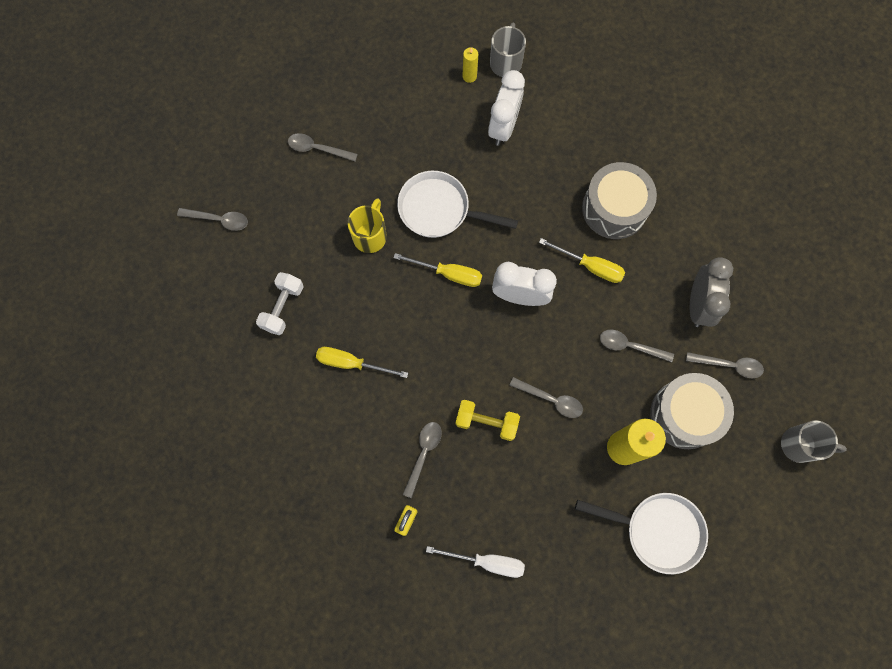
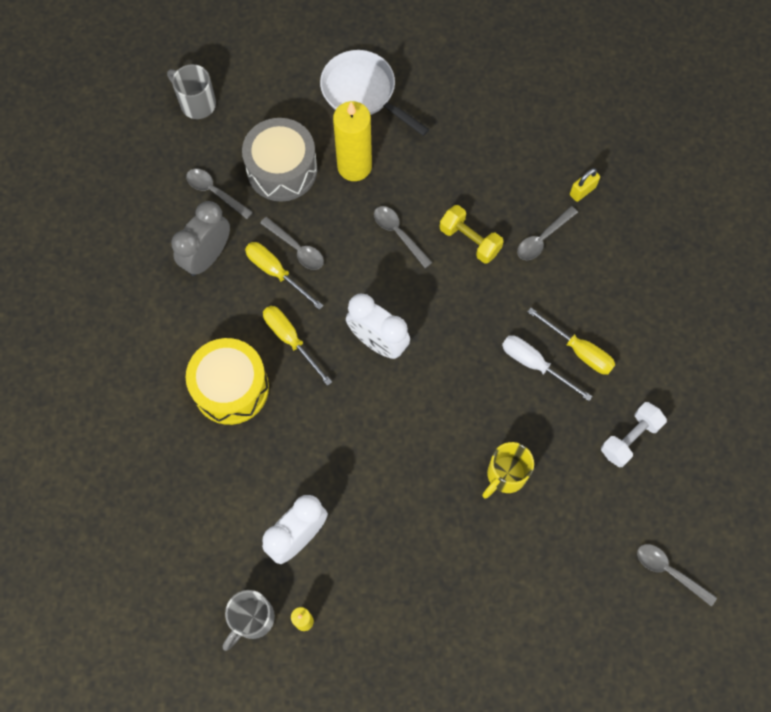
camera: 155 degrees left, 5 degrees down
grey spoon [288,133,358,161] -> none
yellow screwdriver [393,253,482,287] -> yellow screwdriver moved to [245,242,323,310]
white pan [397,171,518,238] -> none
white screwdriver [426,546,525,578] -> white screwdriver moved to [502,335,592,401]
grey drum [582,162,657,239] -> yellow drum [186,338,269,425]

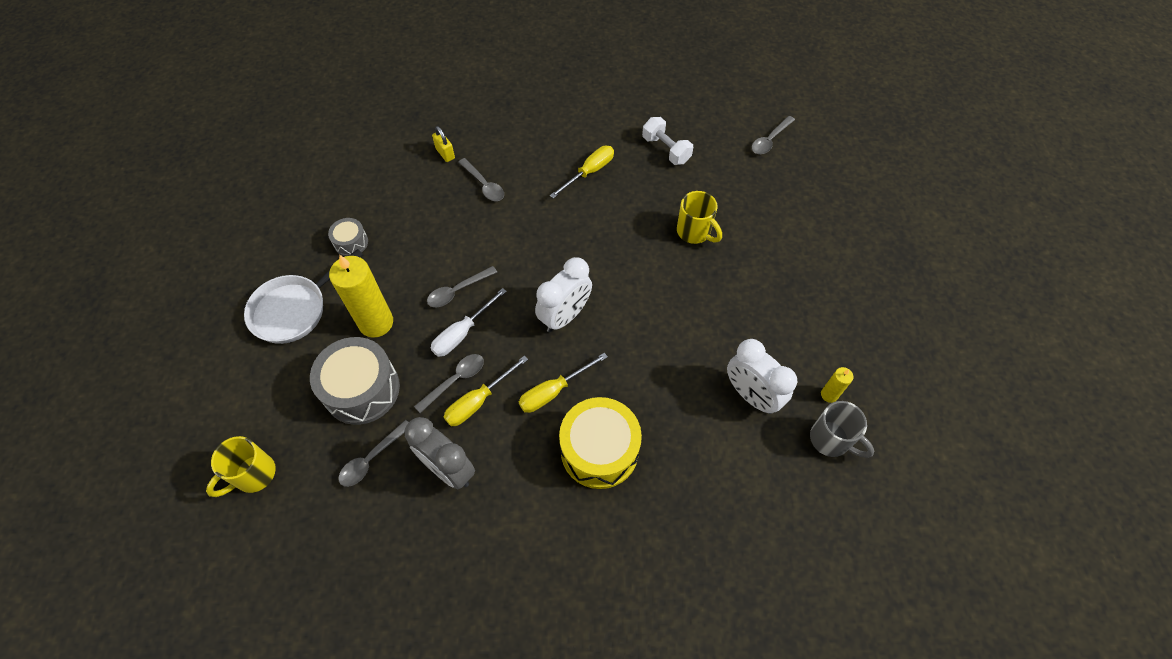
camera: 85 degrees left, 10 degrees down
grey mug [167,64,216,119] -> yellow mug [206,436,276,497]
yellow dumbbell [440,205,504,264] -> none
white screwdriver [502,335,592,401] -> white screwdriver moved to [431,288,507,357]
none -> grey drum [328,218,368,256]

